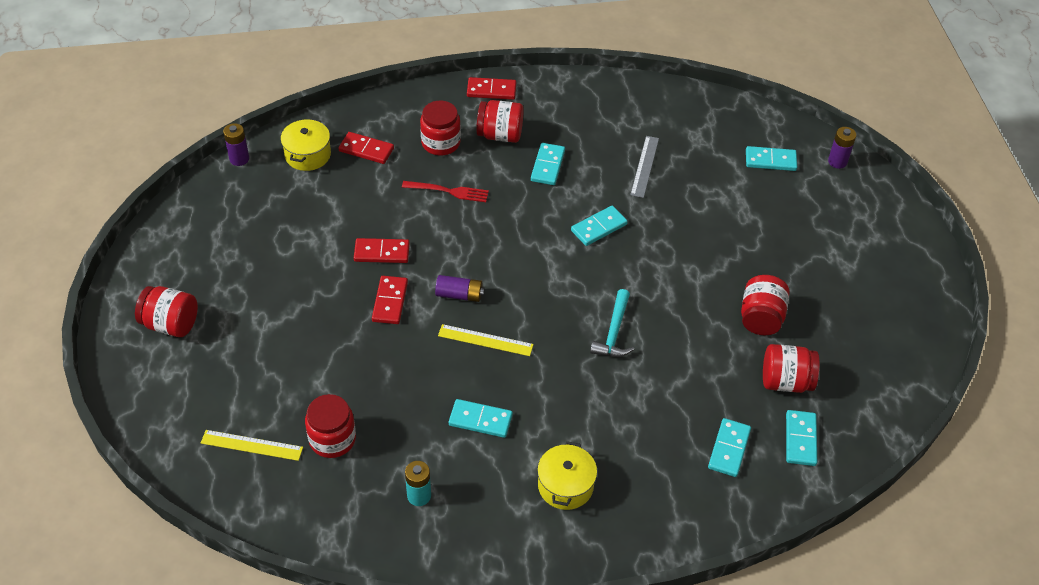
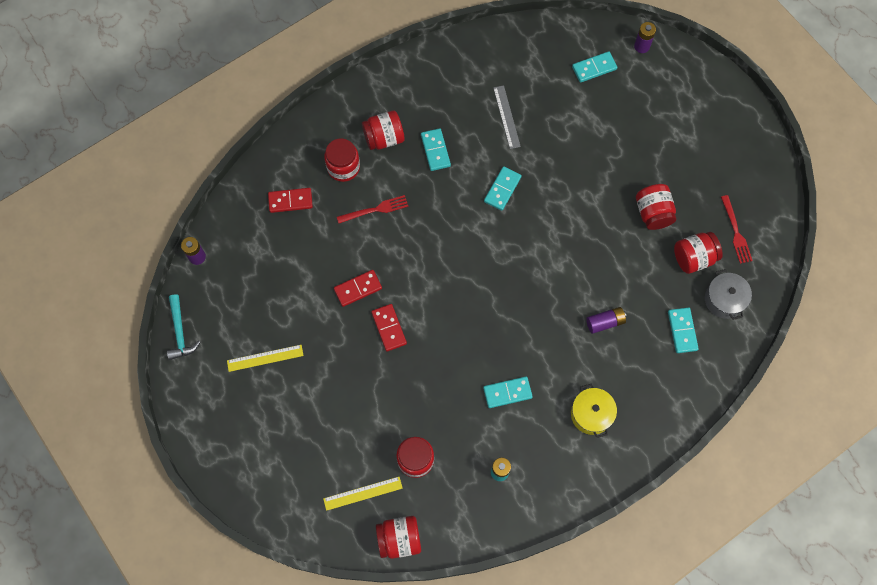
camera: 25 degrees left, 20 degrees up
red jar [135,286,198,337] -> red jar moved to [376,516,421,559]
yellow pot [281,119,331,171] -> none
purple battery [435,275,485,302] -> purple battery moved to [586,307,627,334]
yellow ruler [438,324,534,356] -> yellow ruler moved to [227,345,304,372]
red domino [467,77,516,100] -> none
turquoise hammer [590,289,634,357] -> turquoise hammer moved to [167,294,200,360]
turquoise domino [786,410,817,466] -> grey pot [705,269,752,320]
none -> red fork [721,195,753,264]

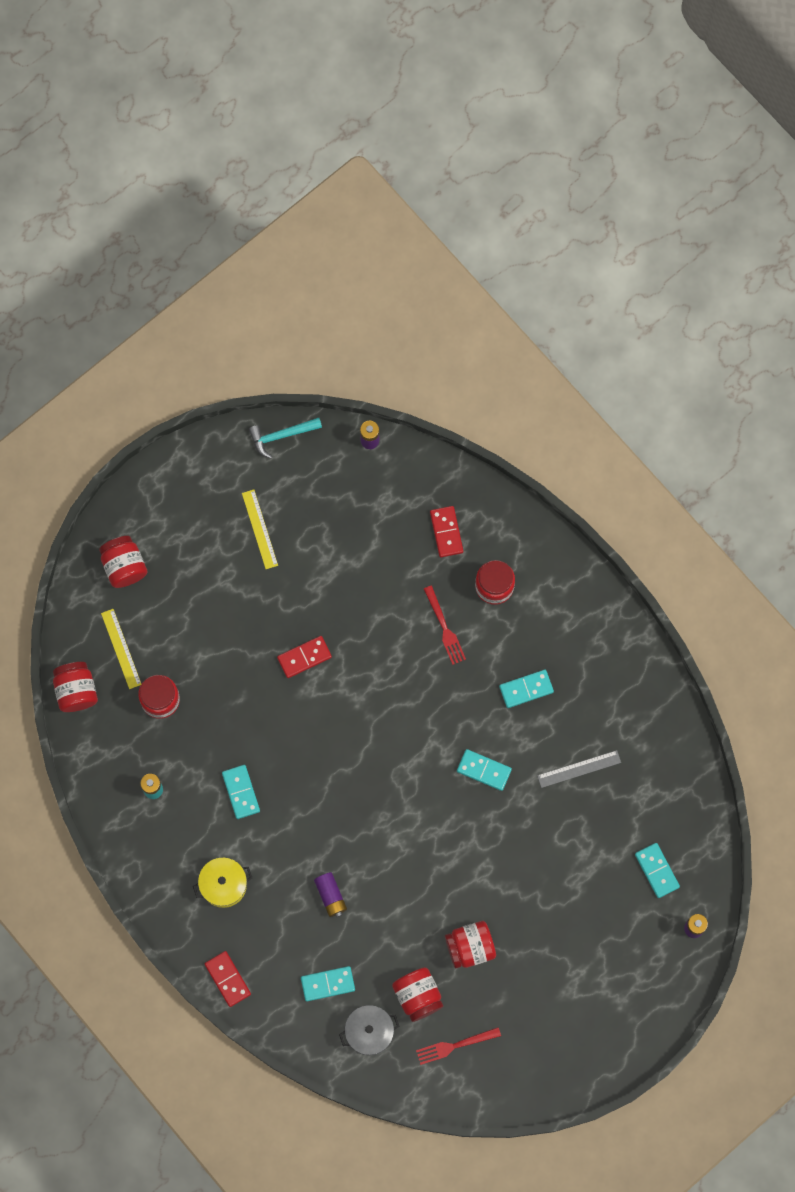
camera: 85 degrees right, 5 degrees up
red domino [334,270,382,307] -> red domino moved to [205,951,251,1007]
red jar [362,110,405,150] -> red jar moved to [99,536,147,588]

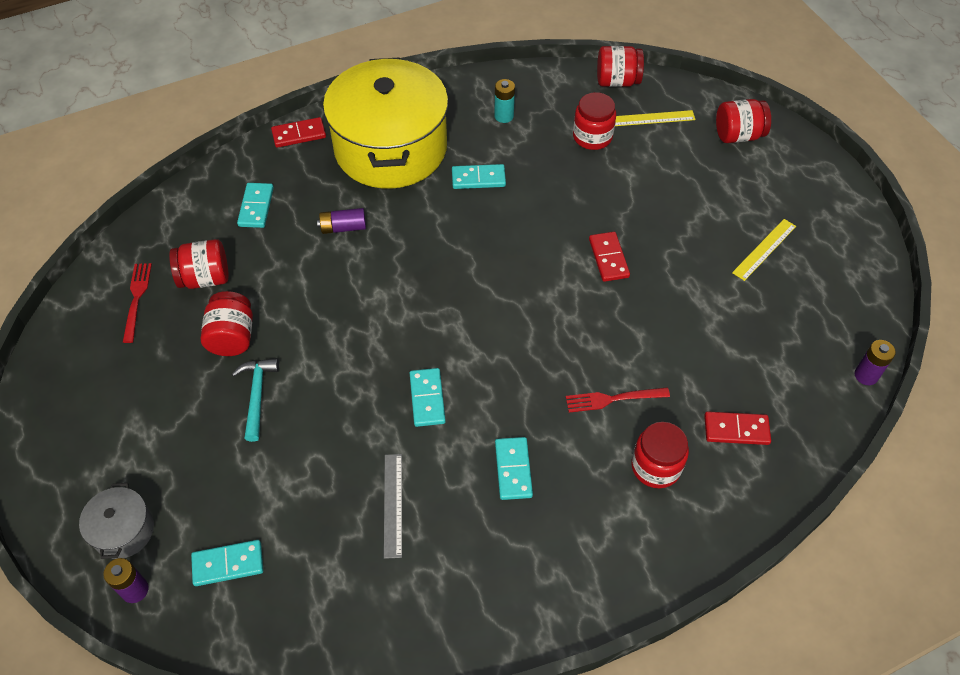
camera: 105 degrees right, 20 degrees down
yellow pot [193,857,252,908] -> yellow pot [323,58,449,189], size x2.40
yellow ruler [242,490,278,569] -> yellow ruler turned 45 degrees counterclockwise [732,219,796,281]
turquoise hammer [249,418,322,459] -> turquoise hammer moved to [232,358,279,442]
grey pot [339,1005,399,1055] -> grey pot moved to [79,483,154,559]
turquoise domino [457,749,512,791] -> turquoise domino turned 45 degrees counterclockwise [410,368,446,427]

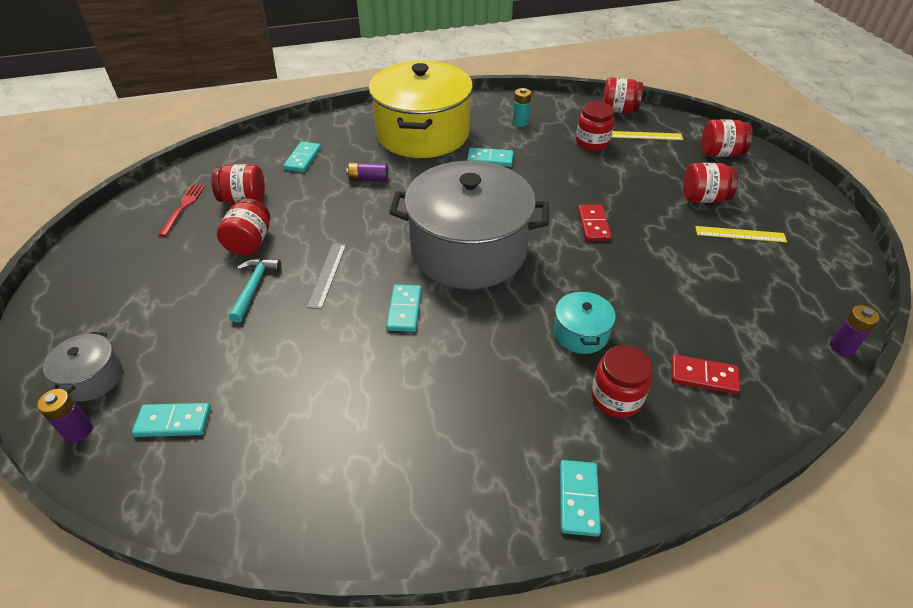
camera: 10 degrees right, 10 degrees down
red domino [271,117,326,148] -> none
grey ruler [384,454,402,559] -> grey ruler moved to [307,243,346,309]
turquoise domino [495,437,533,500] -> turquoise domino moved to [560,460,601,537]
red fork [566,387,670,413] -> turquoise pot [554,290,616,354]
yellow ruler [732,219,796,281] -> yellow ruler turned 45 degrees clockwise [695,226,787,243]
none -> grey pot [389,161,549,289]
none -> red jar [683,163,738,203]

